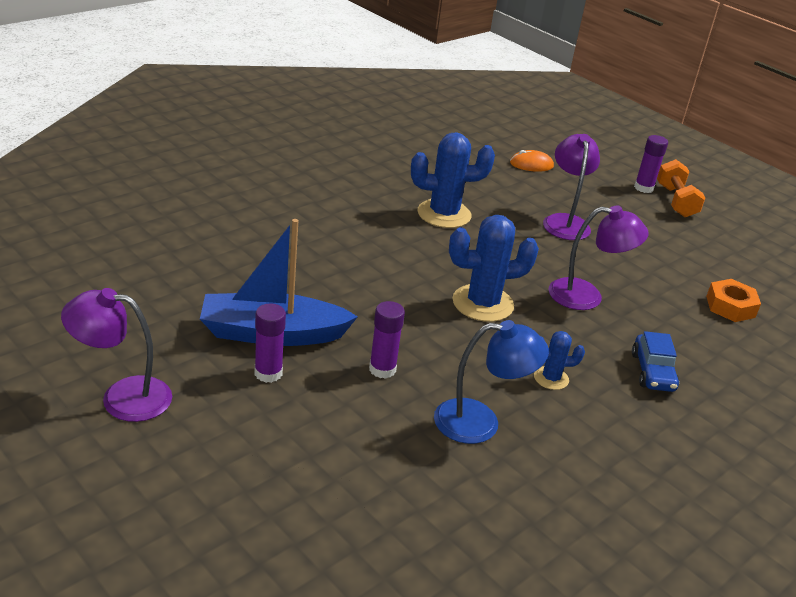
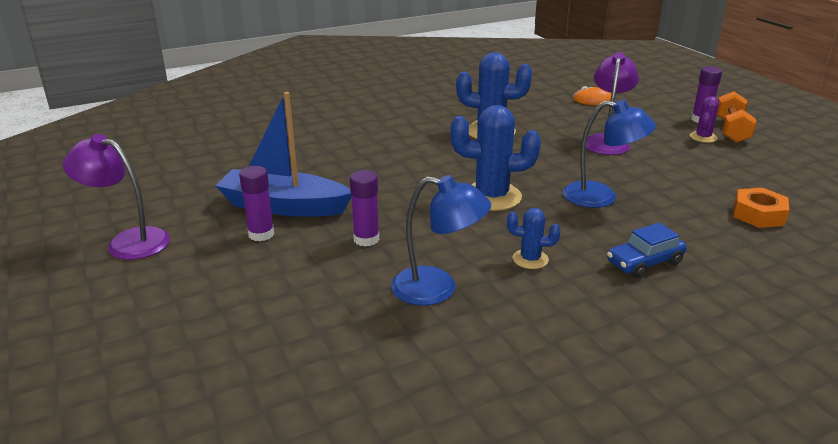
camera: 20 degrees right, 5 degrees down
purple lamp [548,205,649,310] -> blue lamp [563,100,656,208]
blue car [632,331,679,392] -> blue car turned 45 degrees clockwise [607,223,687,278]
none -> purple cactus [690,96,719,143]

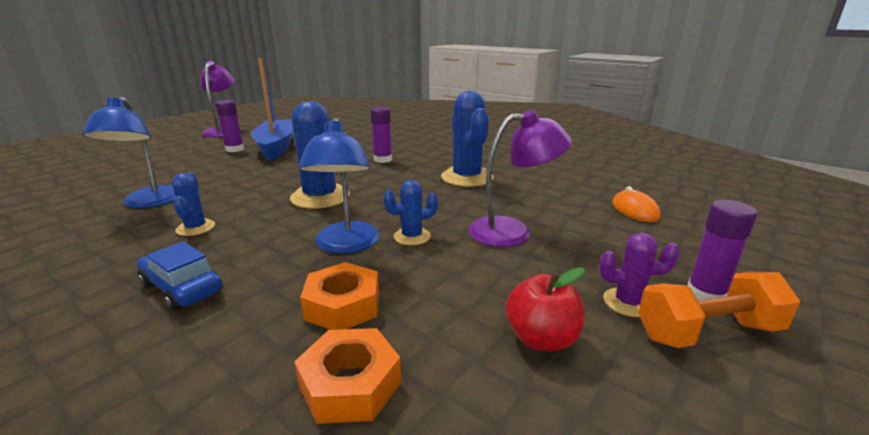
camera: 65 degrees right, 5 degrees down
purple glue stick [350,170,379,246] -> purple glue stick moved to [370,107,392,163]
none -> orange nut [300,262,379,330]
none -> blue cactus [383,180,438,245]
none -> red apple [506,267,585,351]

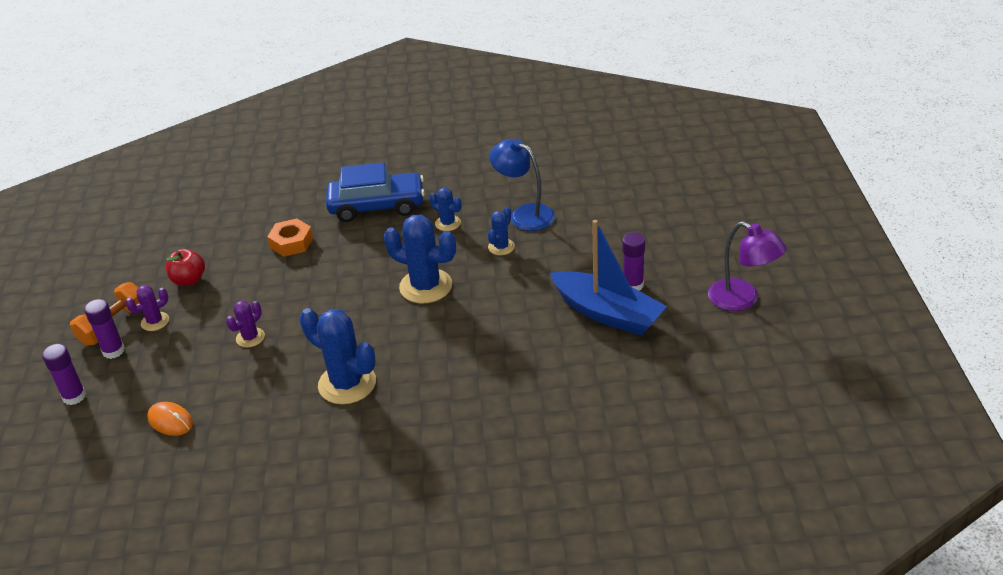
camera: 140 degrees right, 15 degrees up
blue car [137,241,223,311] -> blue car [326,162,425,222], size x1.73
orange nut [294,328,401,424] -> none
blue lamp [298,118,380,254] -> none
purple glue stick [370,107,392,163] -> purple glue stick moved to [42,344,86,405]
blue cactus [383,180,438,245] -> blue cactus moved to [488,207,515,255]
purple lamp [468,110,572,247] -> purple cactus [226,301,265,347]

